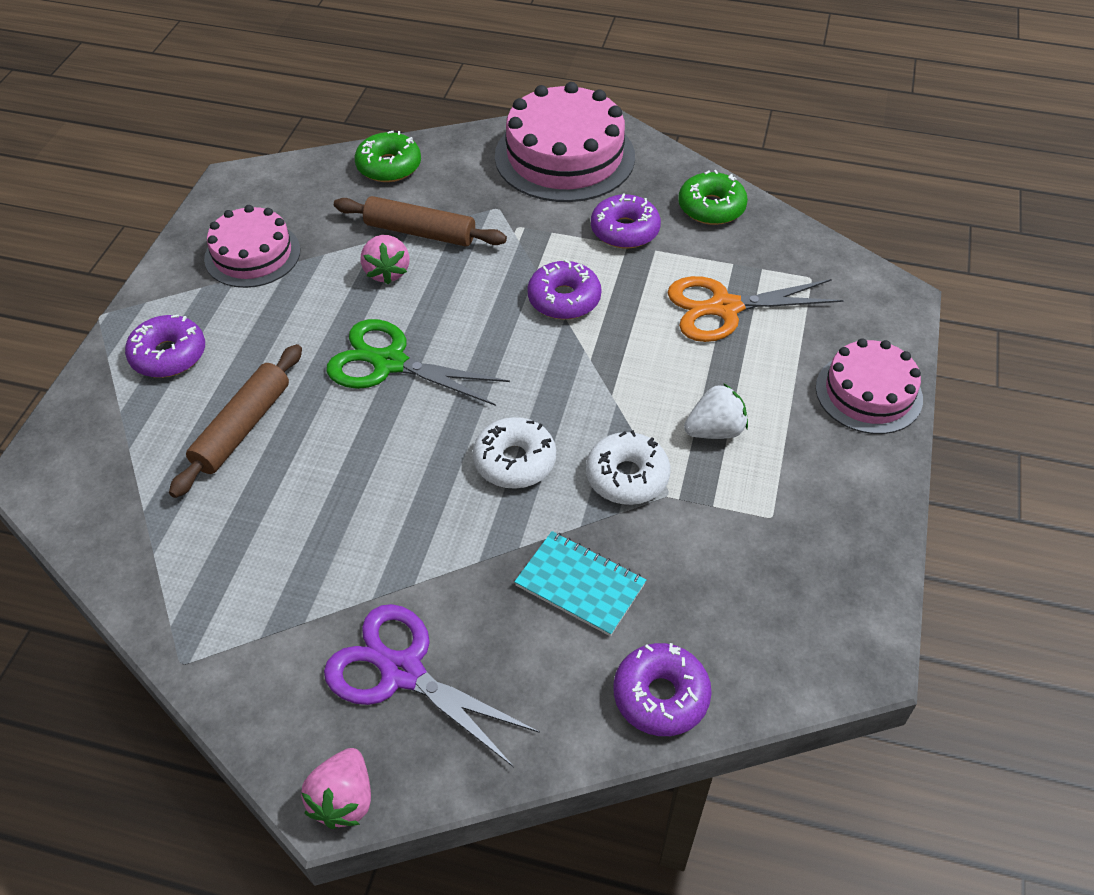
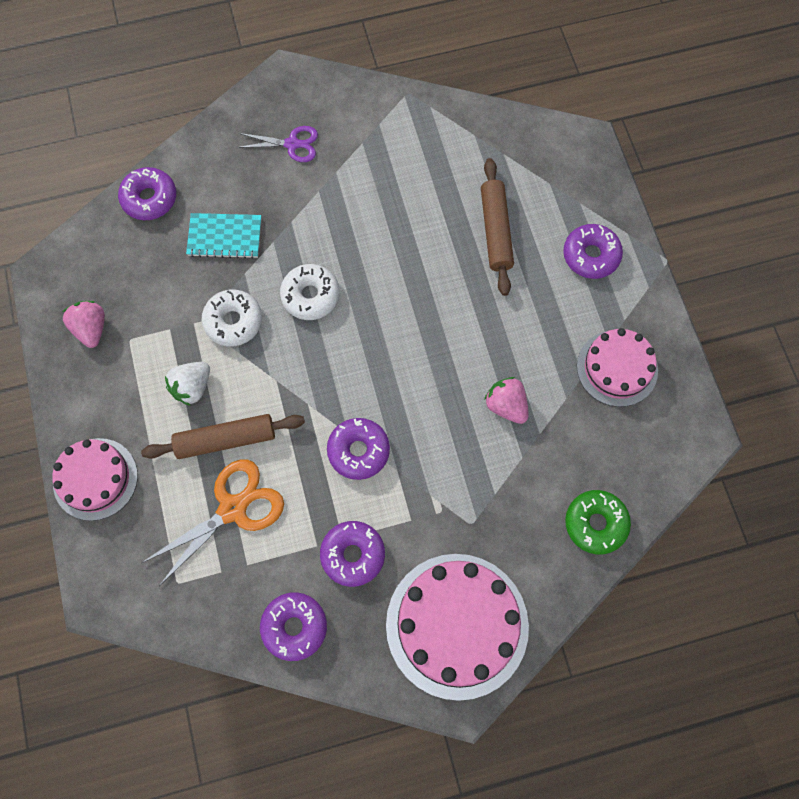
camera: 150 degrees right, 20 degrees up
pink strawberry [301,748,371,829] -> pink strawberry moved to [62,301,105,348]
purple scissors [324,604,540,767] -> purple scissors [237,126,318,162], size x0.62
green scissors [326,319,510,406] -> none
brown rolling pin [334,196,507,247] -> brown rolling pin moved to [141,414,305,459]
green donut [678,170,748,225] -> purple donut [260,592,327,661]

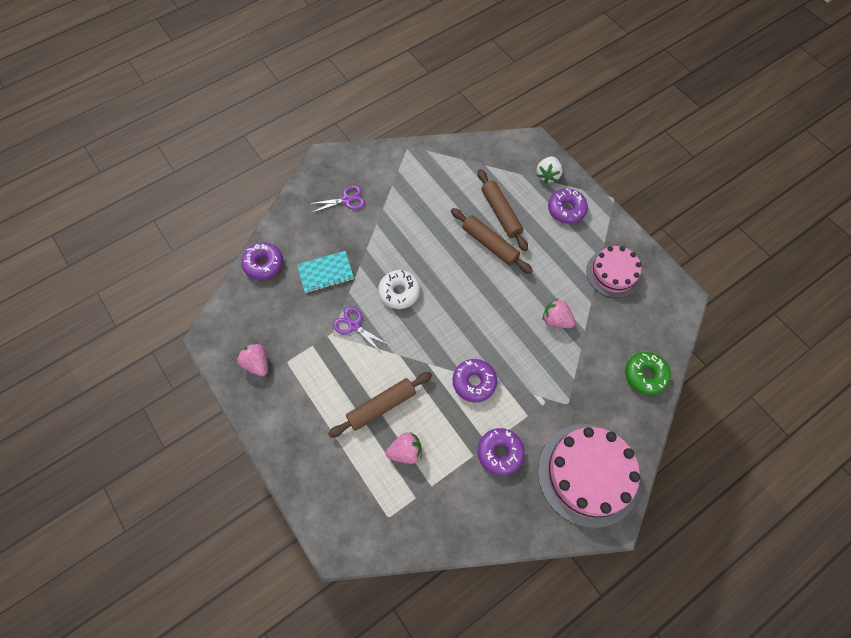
camera: 20 degrees left, 5 degrees down
pink cake [52,438,138,521] -> none
orange scissors [142,459,284,586] -> pink strawberry [386,432,422,464]
white strawberry [165,362,210,406] -> white strawberry moved to [536,156,563,184]
white donut [202,290,262,347] -> purple scissors [333,307,390,354]
purple donut [260,592,327,661] -> none
none -> brown rolling pin [451,208,533,274]

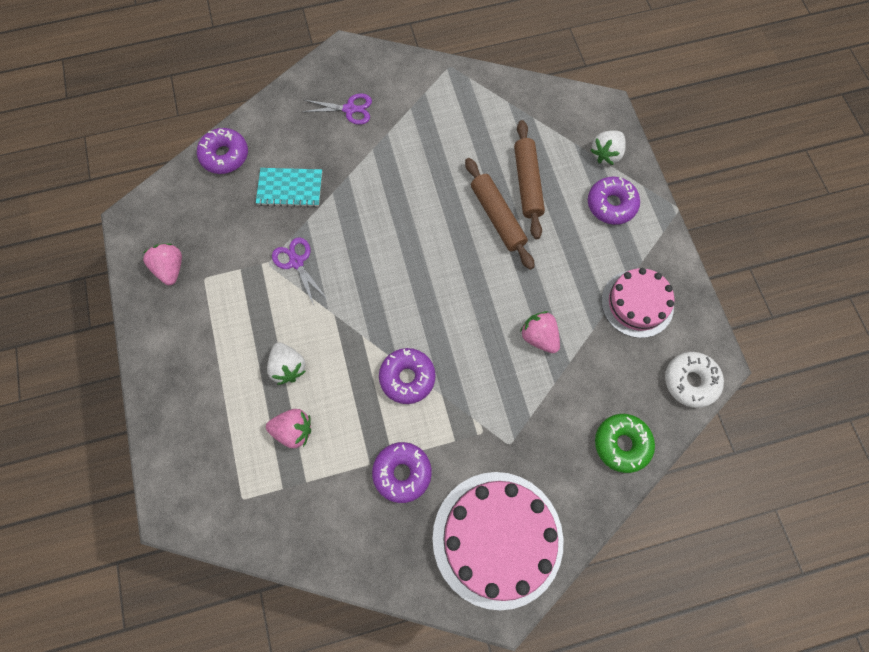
camera: 20 degrees right, 5 degrees up
brown rolling pin [328,372,432,438] -> white strawberry [267,342,306,385]
white donut [378,270,420,309] -> white donut moved to [665,352,724,408]

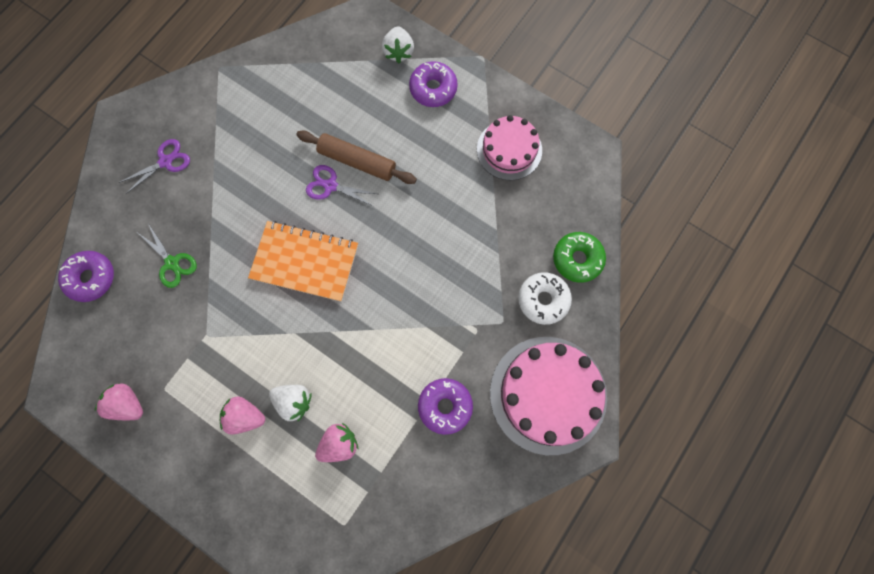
camera: 40 degrees left, 5 degrees up
turquoise notebook [256,168,322,207] -> green scissors [138,223,197,288]
purple scissors [272,237,328,306] -> purple scissors moved to [306,165,377,206]
purple donut [379,348,436,404] -> none
brown rolling pin [514,120,545,239] -> none
pink strawberry [520,311,560,353] -> pink strawberry moved to [220,396,265,435]
white donut [665,352,724,408] -> white donut moved to [518,272,572,325]
none -> orange notebook [248,221,358,302]

